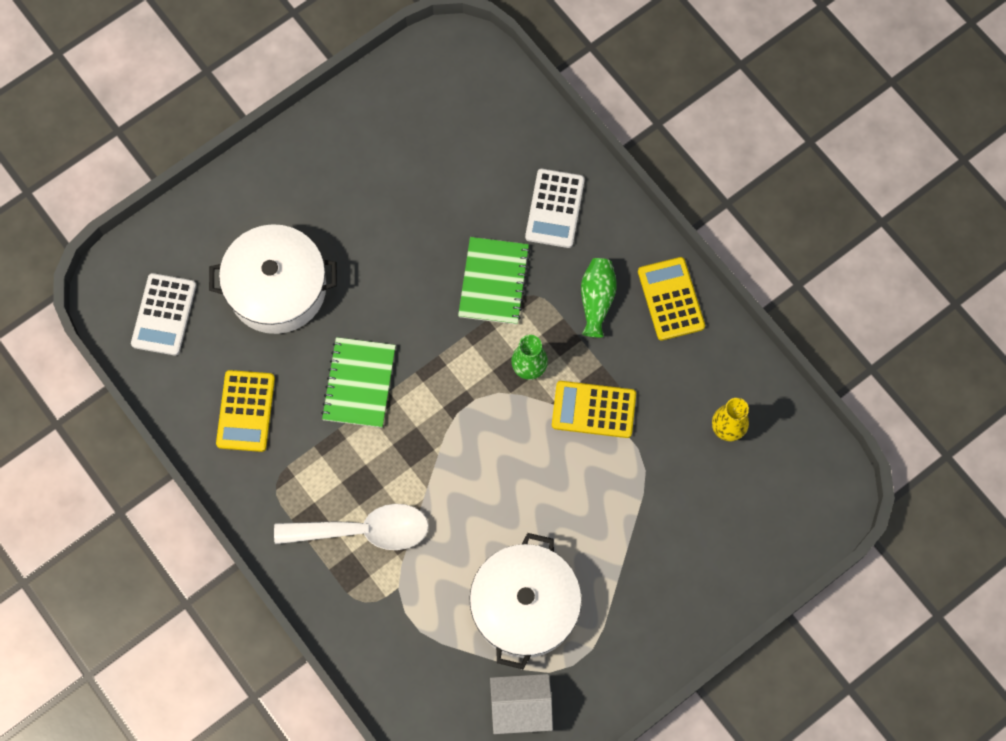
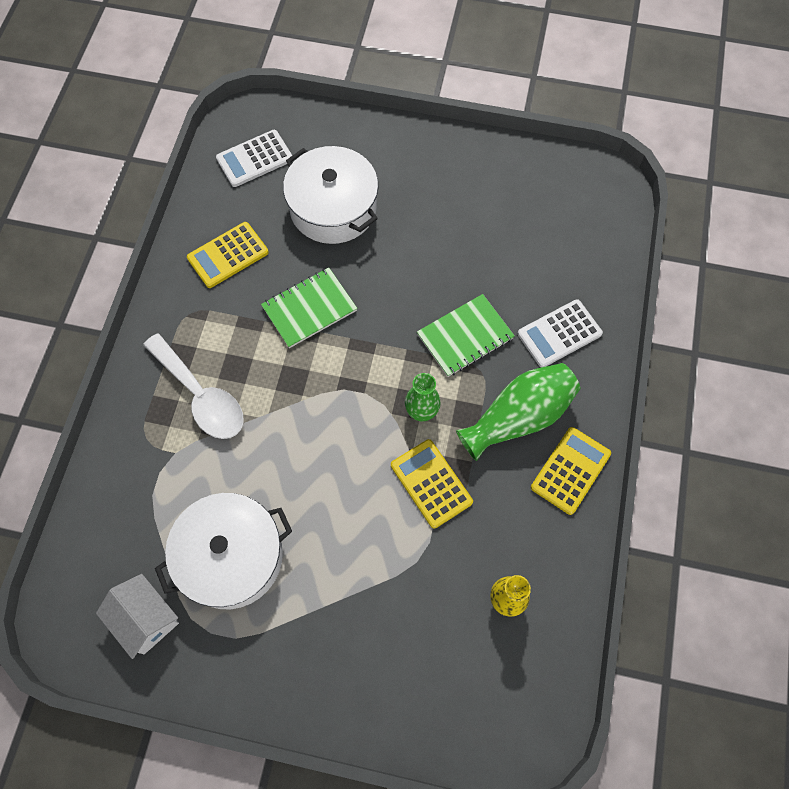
camera: 50 degrees right, 5 degrees down
green vase [581,258,617,338] -> green vase [456,363,580,461], size x1.64

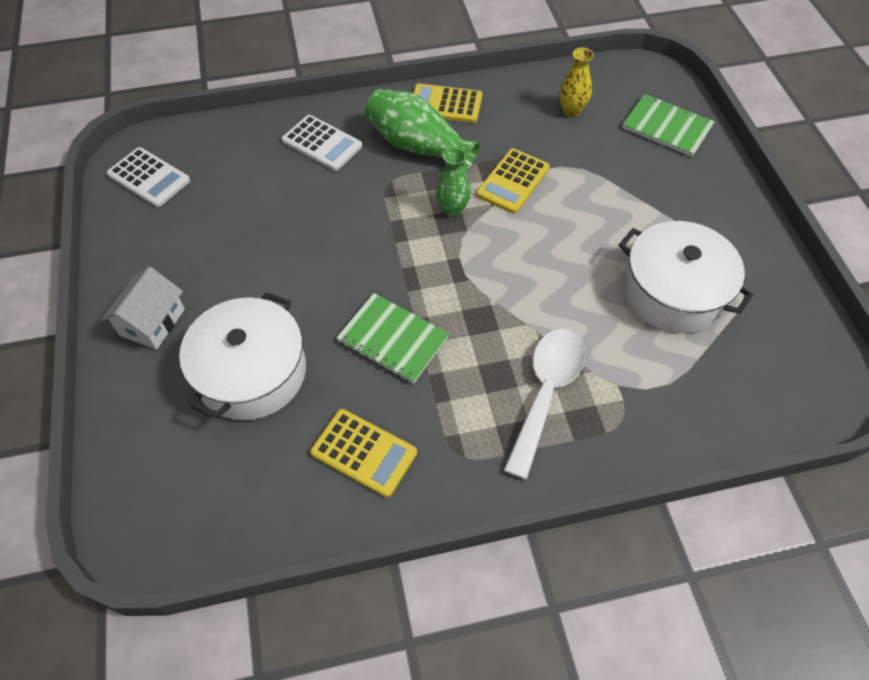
camera: 115 degrees left, 10 degrees down
white house [96,574,179,659] -> white house moved to [101,267,185,350]
white calculator [216,130,293,187] -> white calculator moved to [107,147,190,207]
green notebook [417,294,515,377] -> green notebook moved to [622,94,715,157]

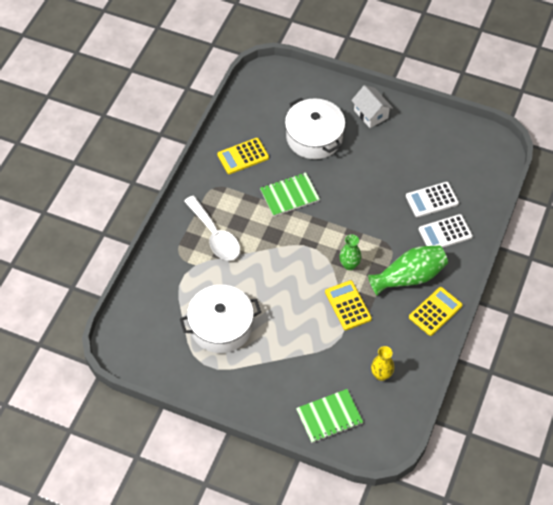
camera: 125 degrees right, 0 degrees up
white calculator [107,147,190,207] -> white calculator moved to [406,182,459,217]

